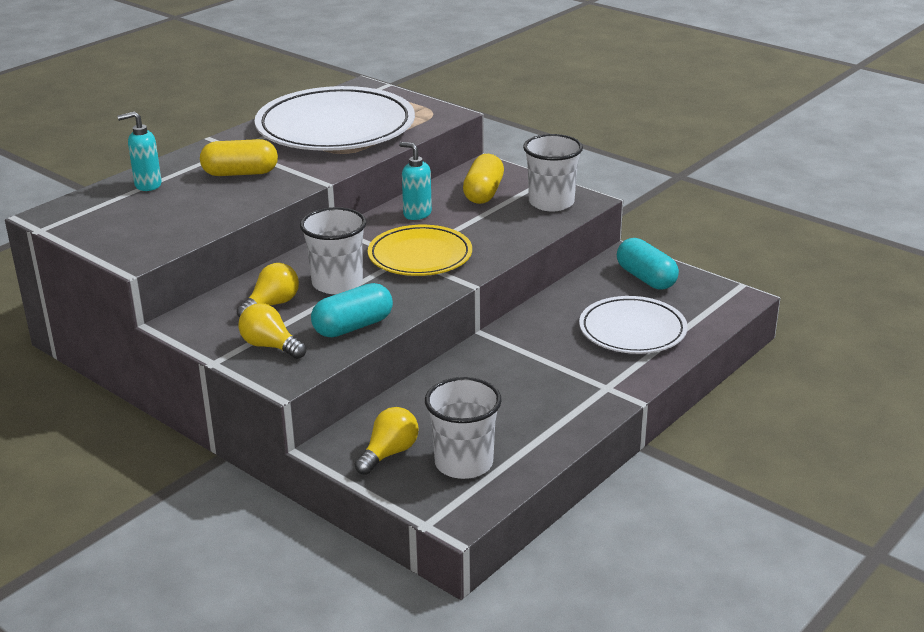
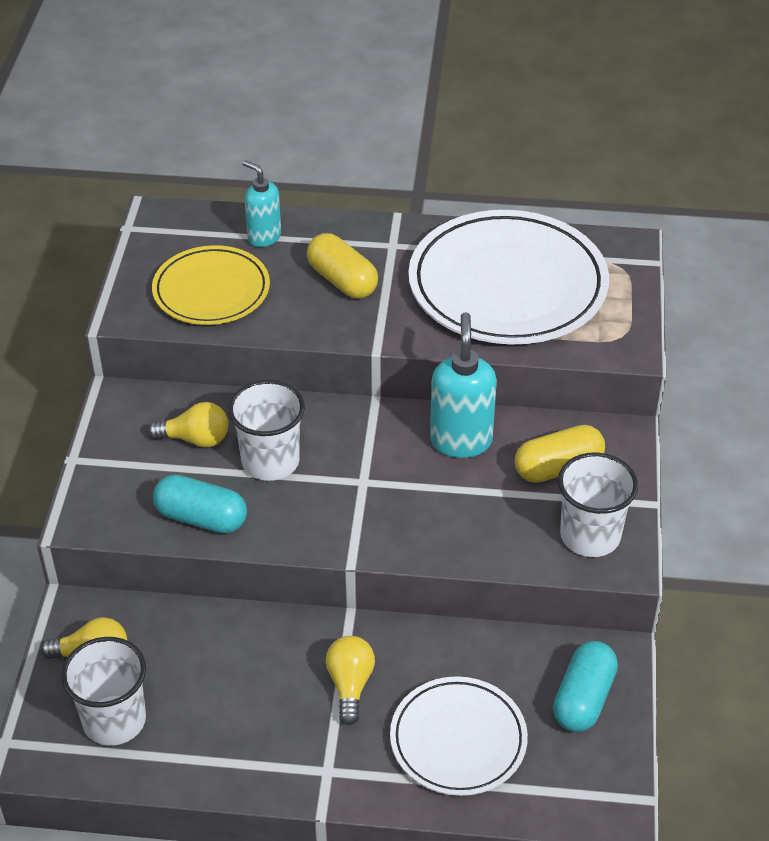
camera: 55 degrees right, 15 degrees up
yellow light bulb [238,303,306,359] -> yellow light bulb moved to [326,636,375,725]
yellow plate [368,225,472,276] -> yellow plate moved to [152,245,270,325]
turquoise soap dispenser [399,142,432,220] -> turquoise soap dispenser [430,312,497,458], size x1.55

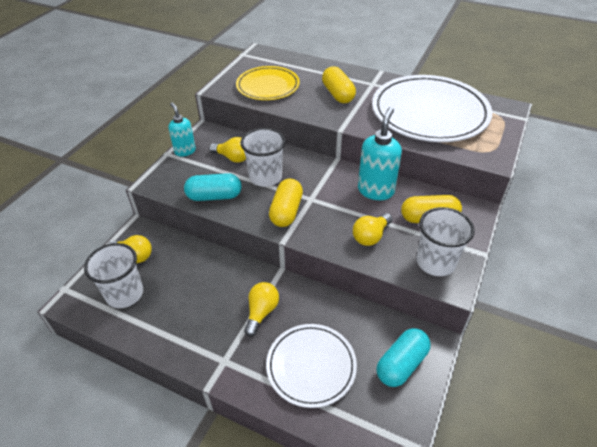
camera: 20 degrees right, 0 degrees up
turquoise capsule [153,475,247,533] -> turquoise capsule turned 45 degrees counterclockwise [184,173,242,201]
turquoise soap dispenser [243,160,281,247] -> turquoise soap dispenser moved to [168,102,196,157]
none -> yellow capsule [269,179,303,227]
none -> yellow light bulb [353,213,393,246]

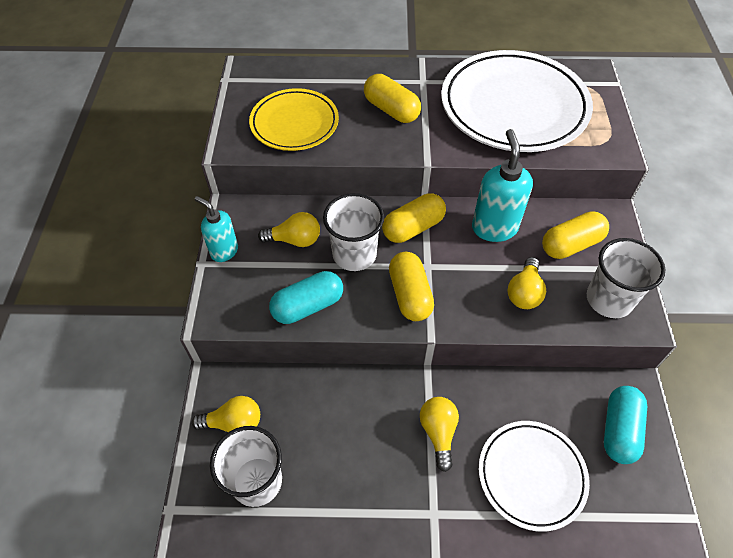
camera: 25 degrees left, 10 degrees up
none -> yellow capsule [382,193,446,243]

